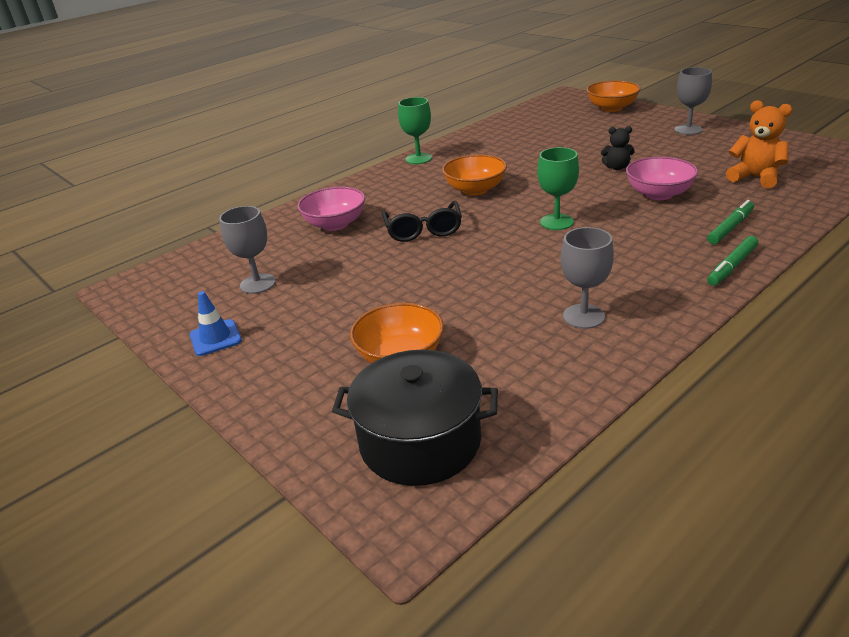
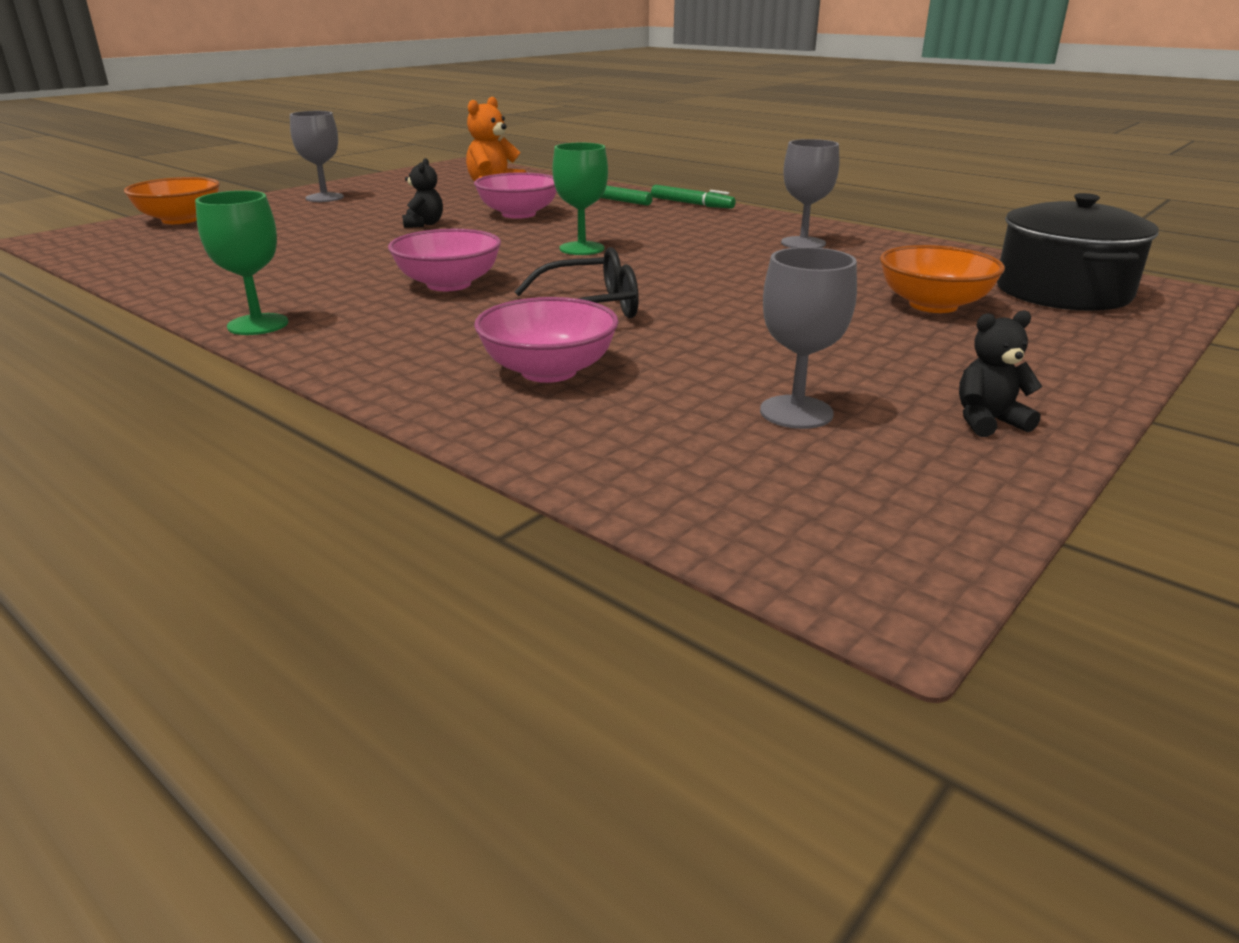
camera: 100 degrees left, 5 degrees down
blue traffic cone [190,291,242,356] -> black teddy bear [959,310,1042,437]
orange bowl [442,154,507,195] -> pink bowl [388,229,501,291]

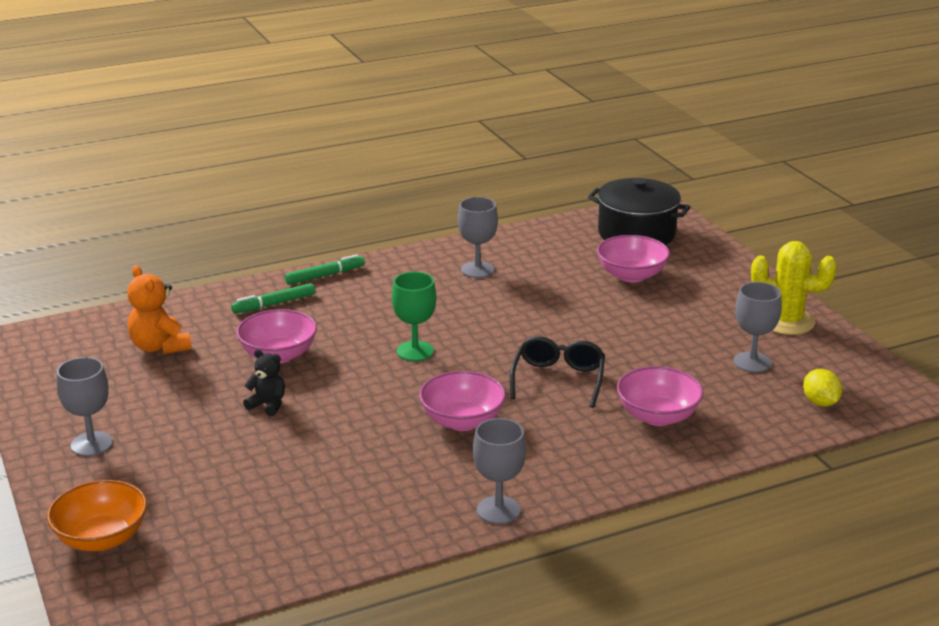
camera: 65 degrees left, 0 degrees up
green goblet [195,191,288,335] -> grey goblet [473,418,526,524]
orange bowl [880,245,1005,313] -> pink bowl [597,235,670,282]
black teddy bear [959,310,1042,437] -> yellow cactus [751,241,837,335]
none -> yellow lemon [803,369,842,407]

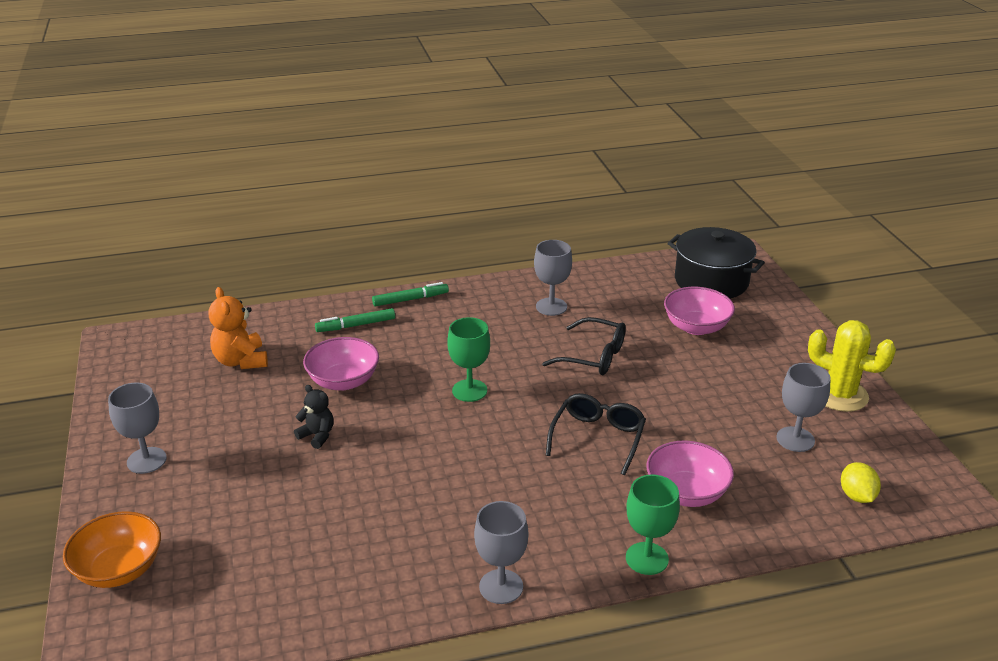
camera: 10 degrees right, 5 degrees up
pink bowl [419,371,506,431] -> none
none -> black glasses [542,317,626,375]
none -> green goblet [626,475,680,575]

